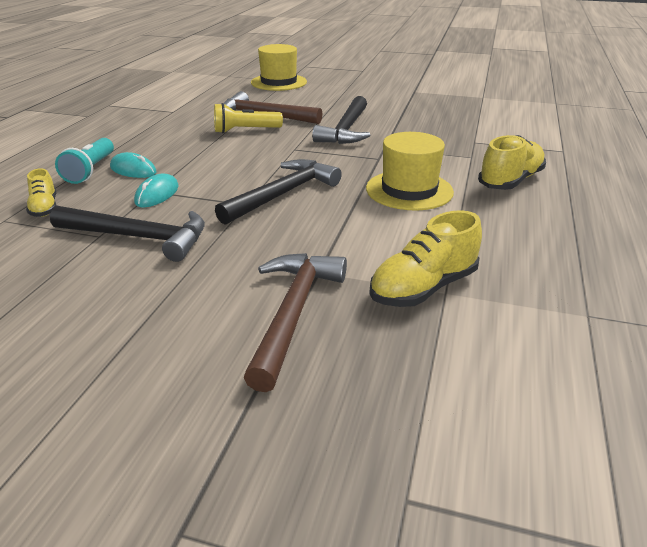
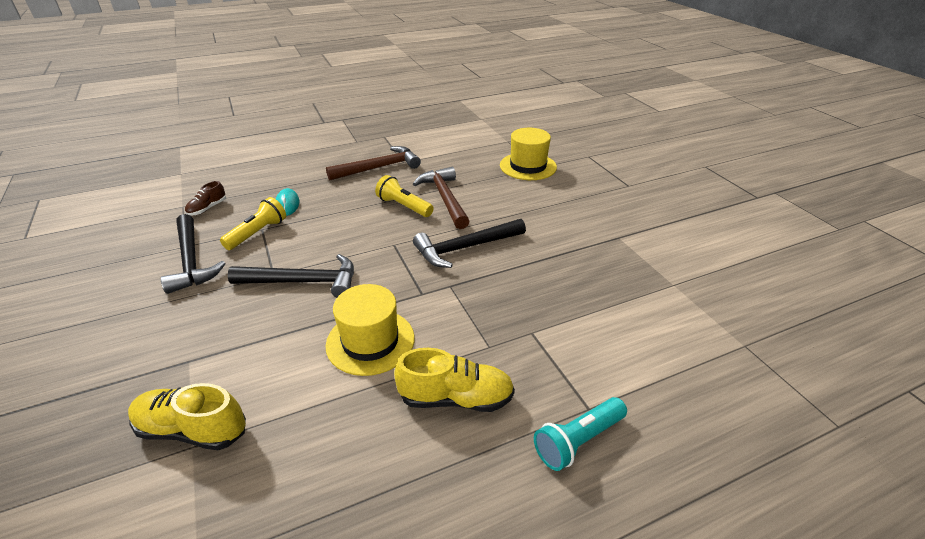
camera: 50 degrees right, 5 degrees up
yellow shoe [26,168,57,217] -> brown shoe [185,181,226,215]
turquoise flashlight [55,138,114,184] -> turquoise flashlight moved to [534,397,627,471]
turquoise mouse [134,174,179,208] -> yellow flashlight [220,197,286,250]
brown hammer [244,253,347,392] -> brown hammer moved to [326,146,421,180]

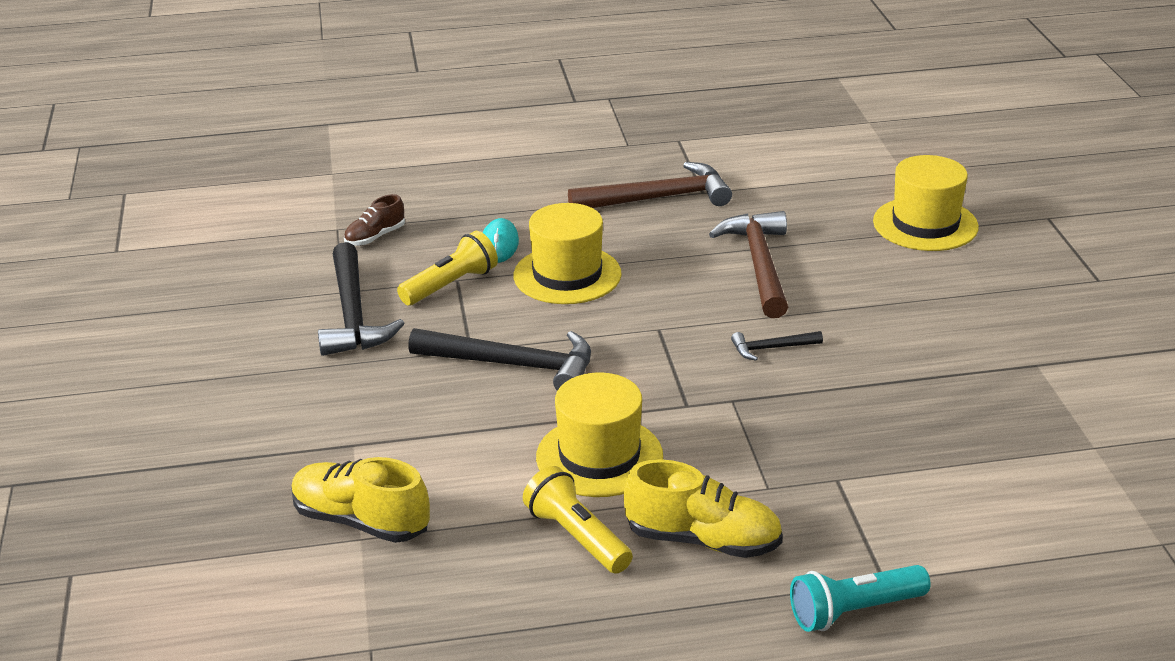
camera: 15 degrees right, 5 degrees down
yellow flashlight [375,175,434,217] -> yellow flashlight moved to [523,466,633,574]
black hammer [413,219,526,268] -> black hammer [731,331,823,361], size x0.49
none -> yellow hat [513,203,622,304]

